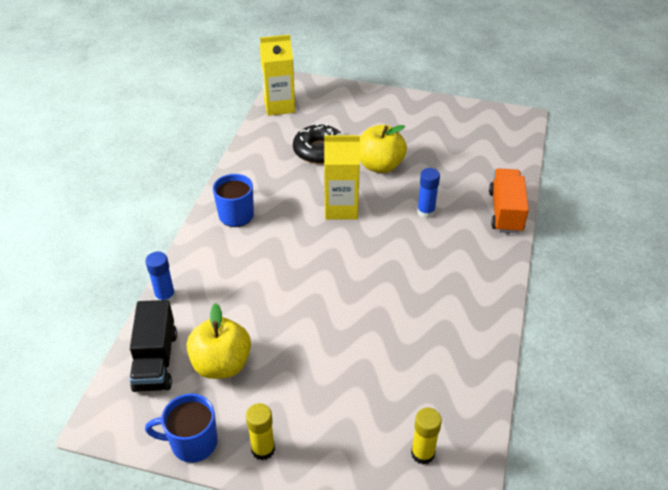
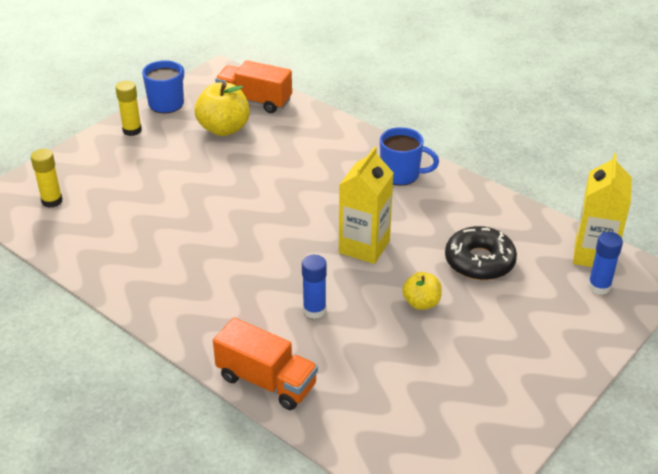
camera: 115 degrees right, 5 degrees down
black truck [129,300,177,392] -> orange truck [215,60,292,113]
blue glue stick [146,252,176,303] -> blue glue stick moved to [588,232,623,295]
yellow apple [360,125,407,173] -> yellow apple [402,272,442,310], size x0.59

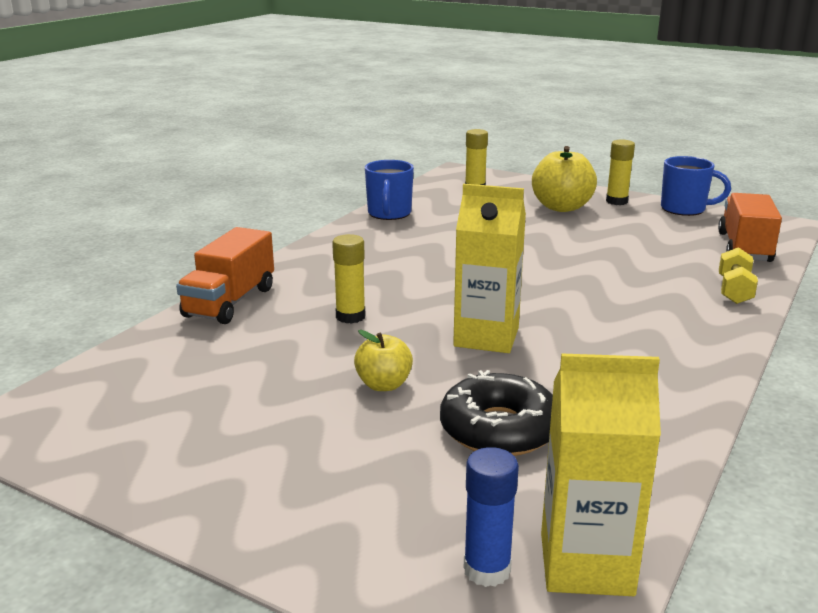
camera: 80 degrees right, 15 degrees down
yellow apple [195,82,250,136] -> yellow apple moved to [532,146,597,212]
blue glue stick [302,255,327,319] -> yellow glue stick [332,234,365,324]
blue mug [380,127,439,186] -> blue mug moved to [365,160,414,220]
none -> yellow dumbbell [719,247,758,304]

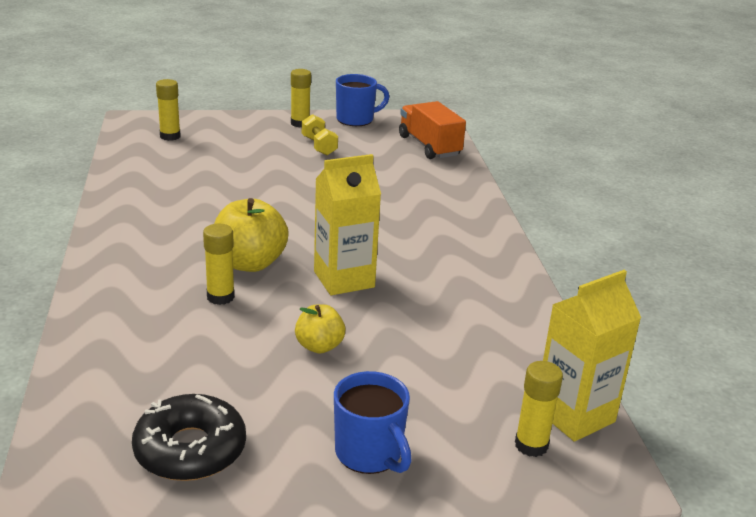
camera: 40 degrees left, 5 degrees up
orange truck [176,227,274,324] -> none
blue mug [365,160,414,220] -> blue mug moved to [334,371,412,474]
black donut [440,370,553,456] -> black donut moved to [132,394,246,481]
blue glue stick [464,447,519,587] -> yellow glue stick [515,361,563,457]
yellow apple [532,146,597,212] -> yellow apple moved to [214,198,289,272]
yellow dumbbell [719,247,758,304] -> yellow dumbbell moved to [302,114,338,155]

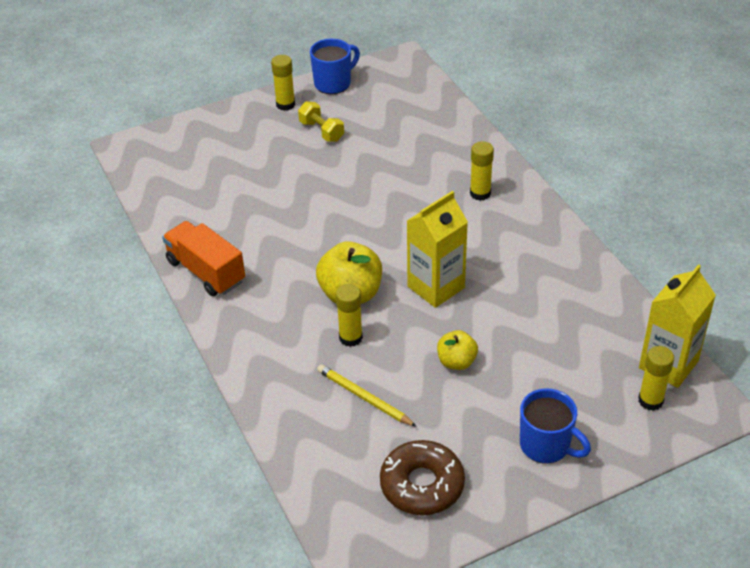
camera: 15 degrees left, 15 degrees up
black donut [132,394,246,481] -> brown donut [380,440,465,515]
yellow glue stick [156,79,181,141] -> yellow glue stick moved to [470,141,494,201]
orange truck [399,101,466,159] -> orange truck moved to [162,221,245,296]
none -> yellow pencil [317,364,417,427]

